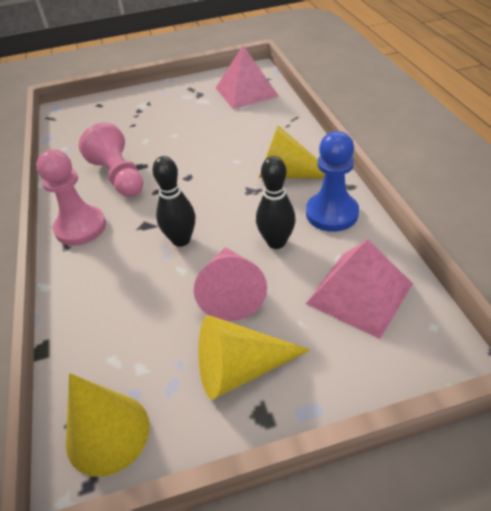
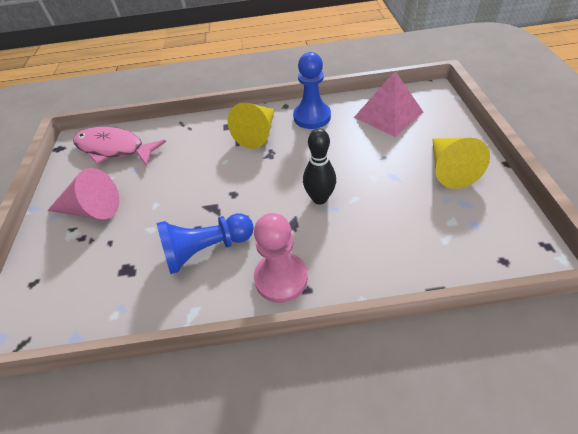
camera: 80 degrees left, 5 degrees up
yellow cone [66,373,150,477] -> none
pink pawn [79,123,144,197] -> blue pawn [157,213,254,274]
pink cone [194,247,267,321] -> pink cone moved to [47,168,119,219]
pink pyramid [216,46,279,109] -> pink fish [73,127,166,166]
black bowling pin [256,156,296,249] -> none

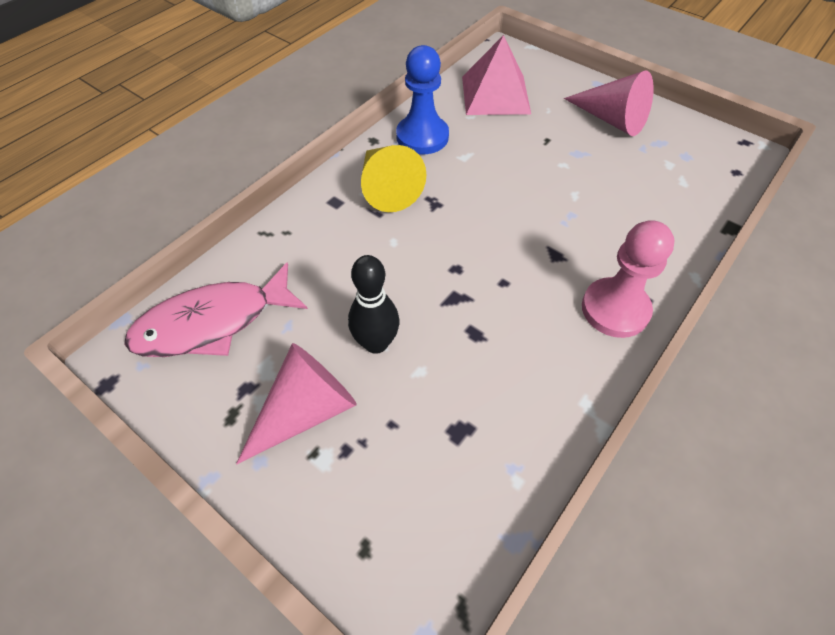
camera: 50 degrees left, 5 degrees up
blue pawn [157,213,254,274] -> none
black bowling pin [303,128,336,204] -> black bowling pin moved to [348,255,399,354]
yellow cone [432,138,490,189] -> pink cone [564,70,654,136]

